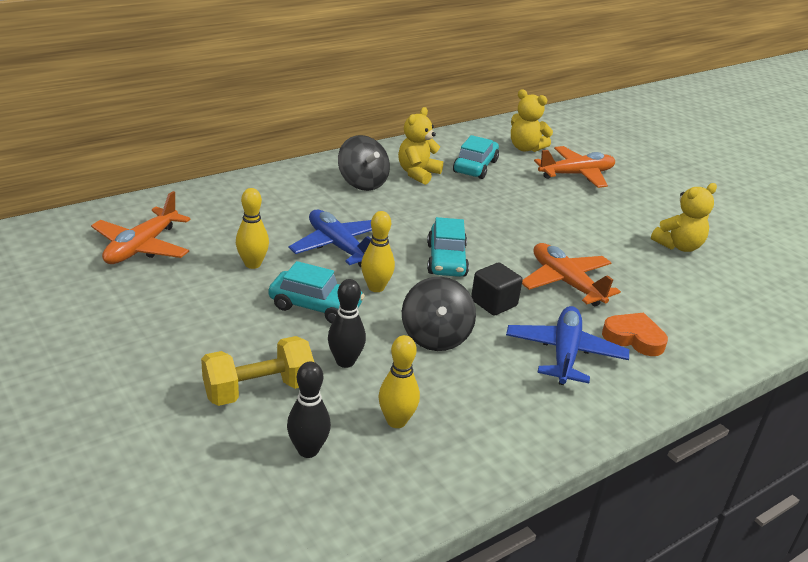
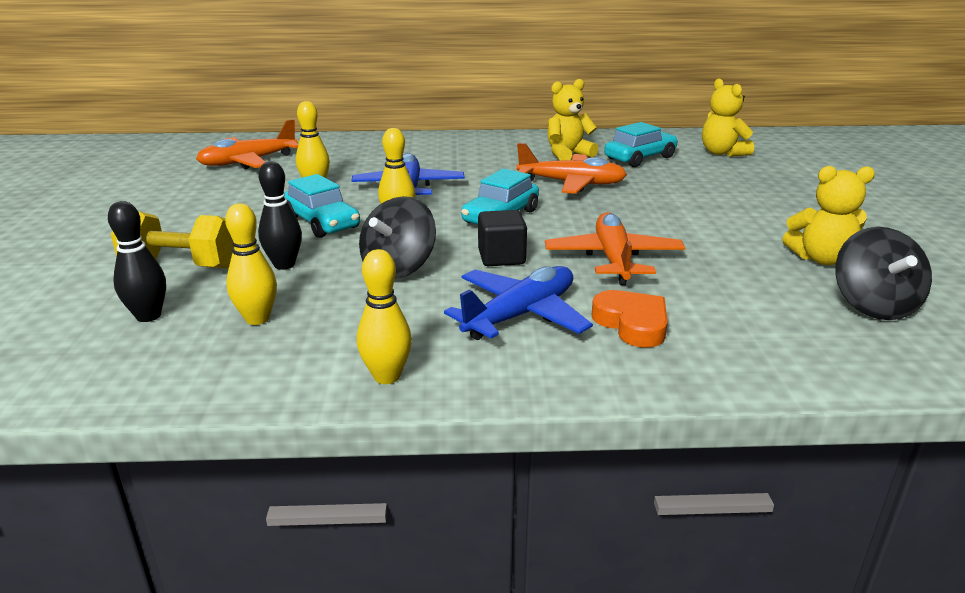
camera: 35 degrees right, 5 degrees down
black spinning top [338,135,390,191] -> black spinning top moved to [835,227,932,320]
orange plane [534,146,615,188] -> orange plane moved to [516,143,627,194]
none -> yellow bowling pin [357,249,412,384]

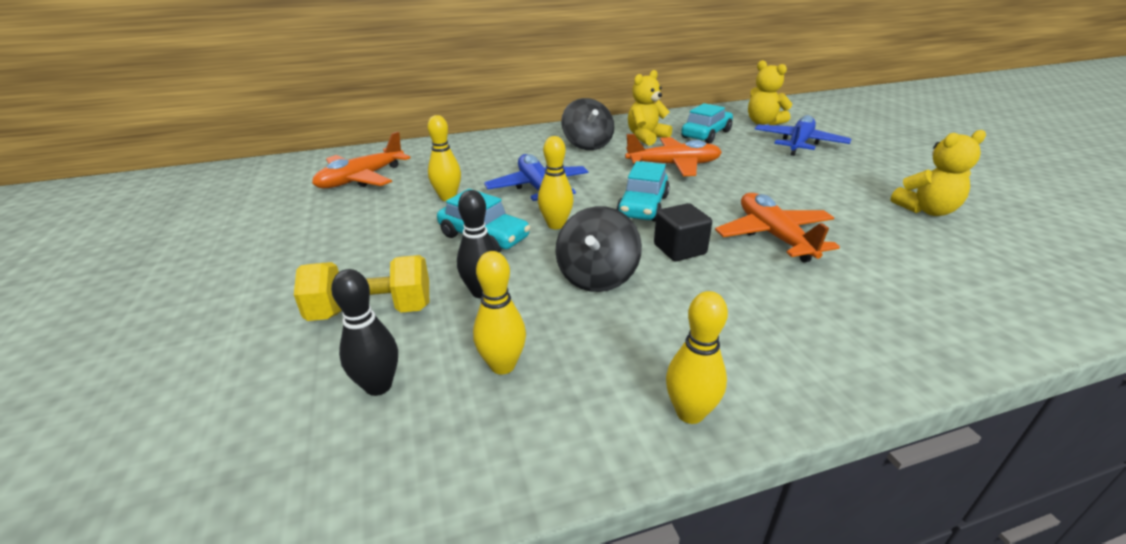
camera: 15 degrees left, 5 degrees up
blue plane [444,266,593,340] -> blue plane moved to [755,115,851,156]
orange heart [592,290,668,348] -> none
black spinning top [835,227,932,320] -> black spinning top moved to [561,98,614,150]

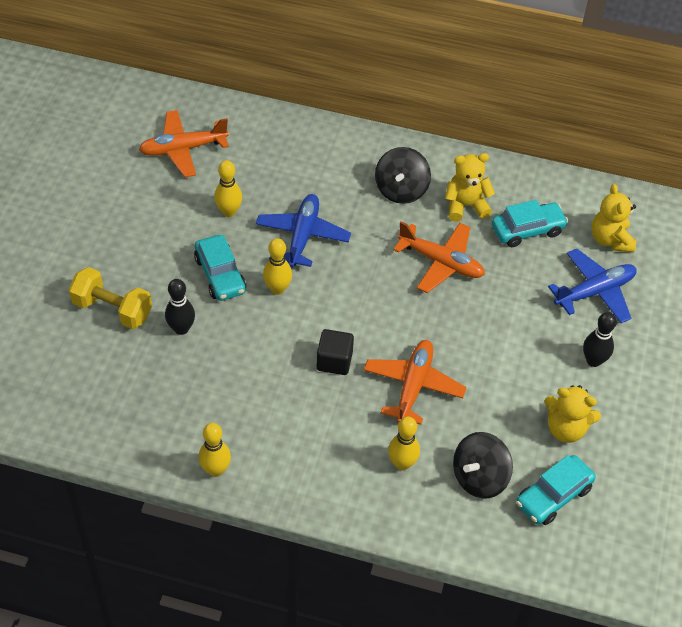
camera: 30 degrees right, 20 degrees up
black bowling pin [331,269,398,396] -> black bowling pin moved to [583,312,617,367]
yellow bowling pin [473,251,526,375] -> yellow bowling pin moved to [388,417,420,470]
black spinning top [555,206,642,292] -> black spinning top moved to [453,432,513,499]
turquoise car [616,161,670,222] -> turquoise car moved to [516,455,596,525]

